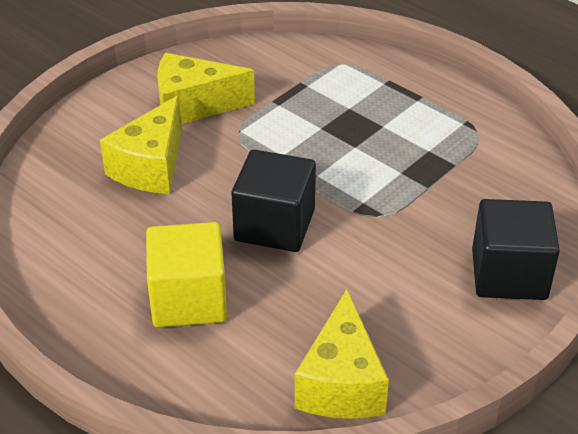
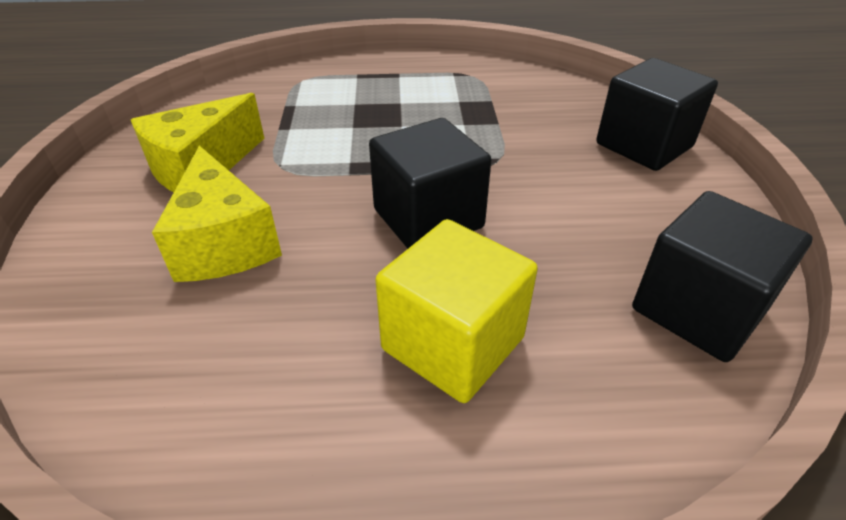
camera: 45 degrees left, 0 degrees up
yellow cheese [295,289,389,419] -> black cube [632,191,813,362]

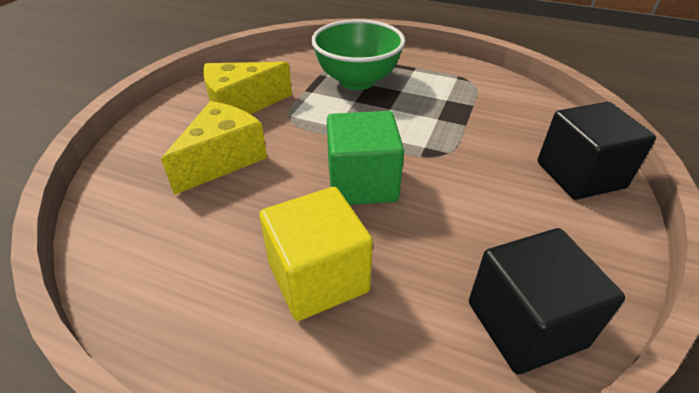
camera: 25 degrees right, 0 degrees up
yellow cheese [152,146,282,282] -> yellow cheese turned 150 degrees counterclockwise [161,101,267,195]
black cube [369,118,491,249] -> green cube [327,111,404,205]
none -> green bowl [311,19,405,90]

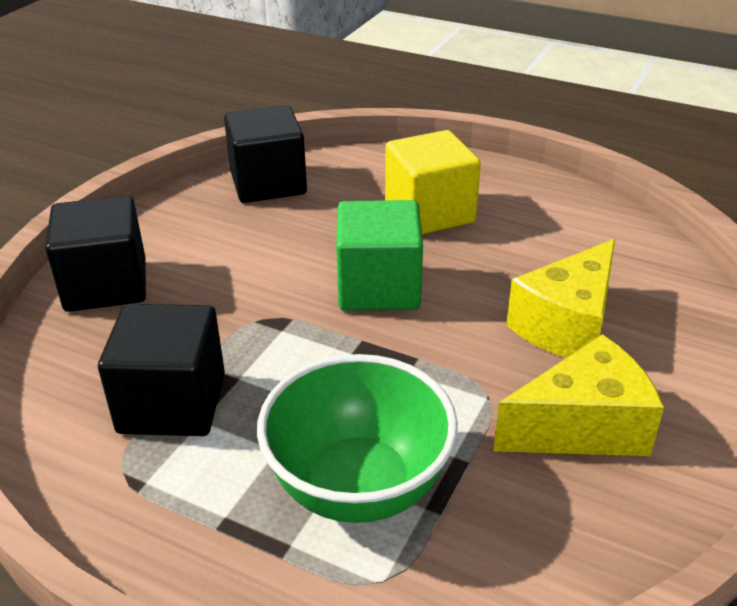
camera: 175 degrees left, 5 degrees down
none -> black cube [98,304,225,436]

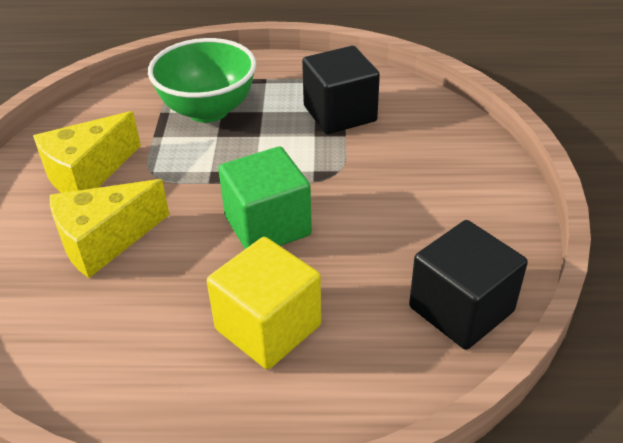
camera: 155 degrees right, 5 degrees up
black cube [45,195,146,312] -> none
yellow cheese [506,239,615,358] -> yellow cheese turned 135 degrees counterclockwise [50,179,169,278]

